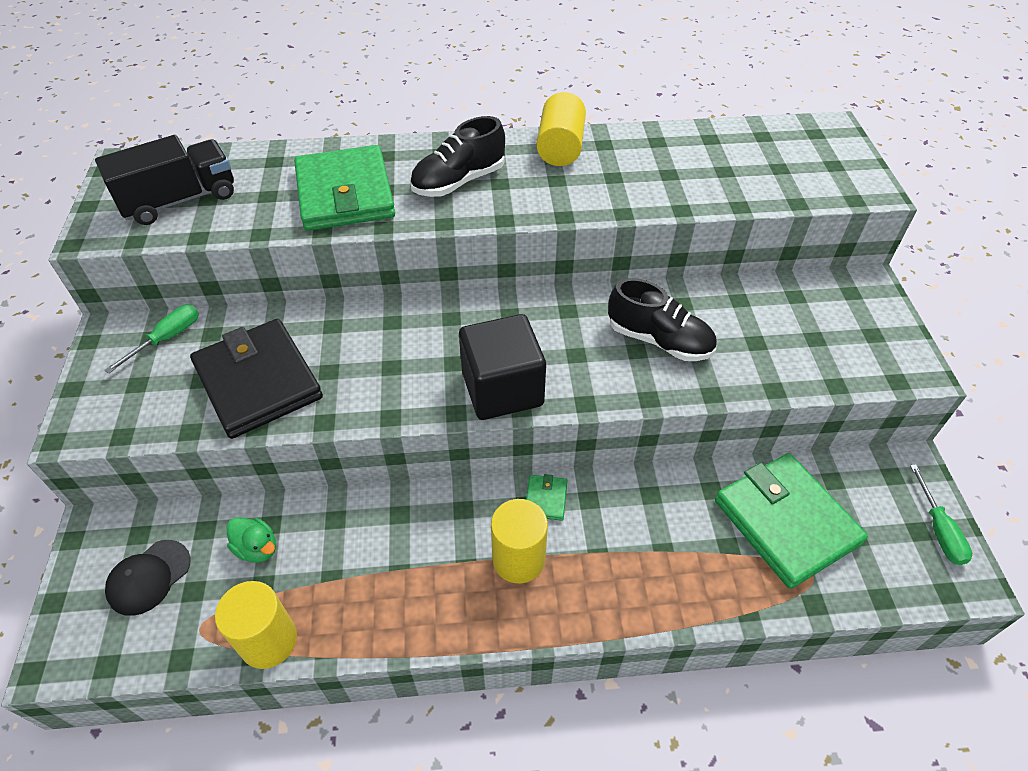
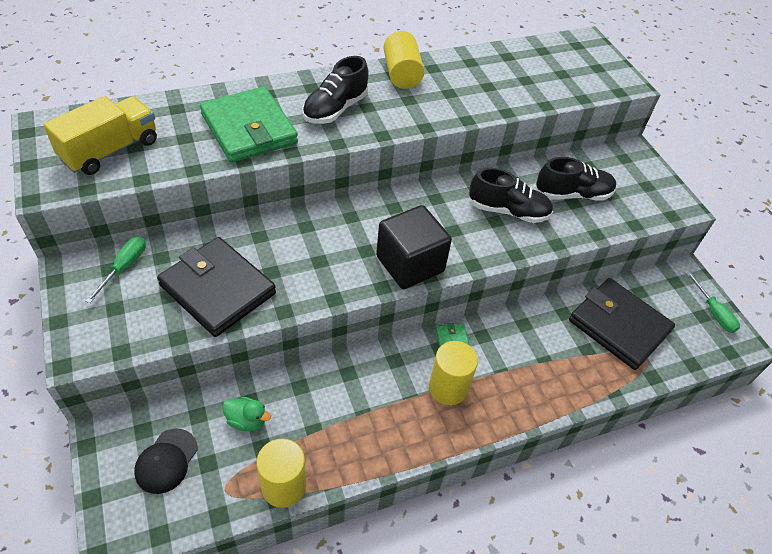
camera: 20 degrees left, 0 degrees up
black truck [95,135,234,225] -> yellow truck [43,96,157,175]
green wallet [715,453,868,589] -> black wallet [569,278,675,370]
none -> black shoe [536,157,616,201]

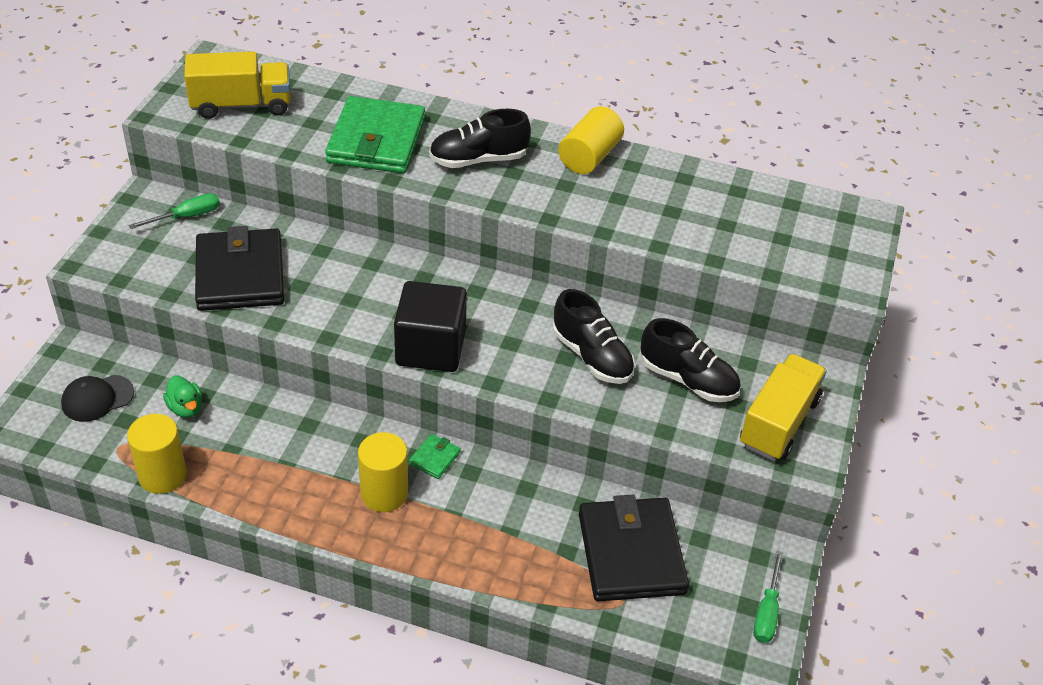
camera: 40 degrees right, 5 degrees down
none -> yellow truck [740,354,827,460]

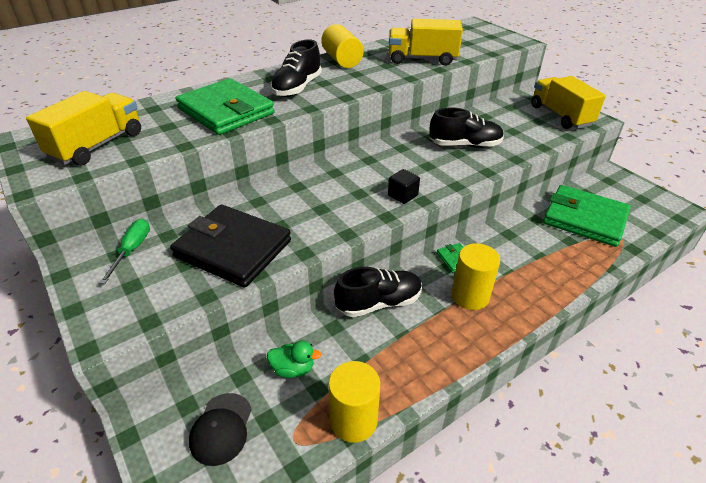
camera: 50 degrees left, 5 degrees down
black cube [394,281,467,372] -> black cube [388,169,420,204], size x0.47
black wallet [579,495,689,601] -> green wallet [543,185,631,247]
black shoe [641,318,741,402] -> black shoe moved to [334,267,422,317]
green screwdriver [753,551,783,643] -> none
none -> yellow truck [389,19,463,66]

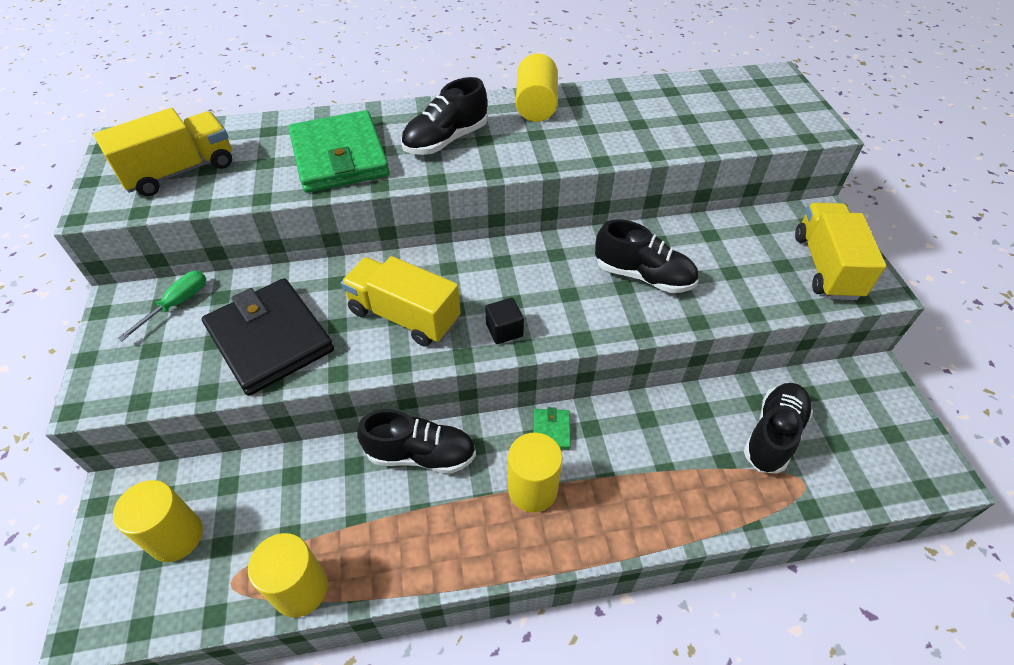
camera: 25 degrees right, 10 degrees up
black cap [189,393,252,466] -> yellow cylinder [113,480,203,562]
green duck [267,341,321,378] -> none
yellow truck [389,19,463,66] -> yellow truck moved to [341,256,461,346]
green wallet [543,185,631,247] -> black shoe [744,383,813,474]

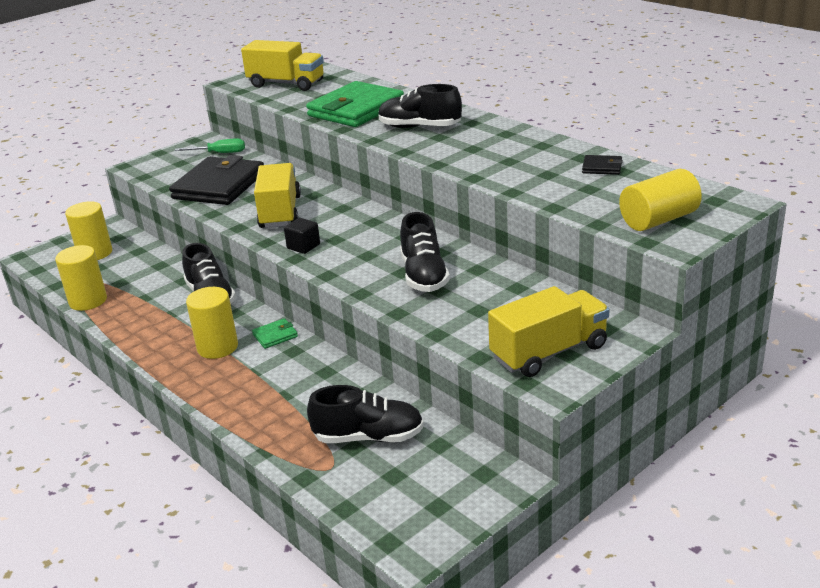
camera: 60 degrees right, 20 degrees down
yellow cylinder [516,53,558,122] -> yellow cylinder moved to [619,169,702,231]
none -> black wallet [582,155,623,175]

